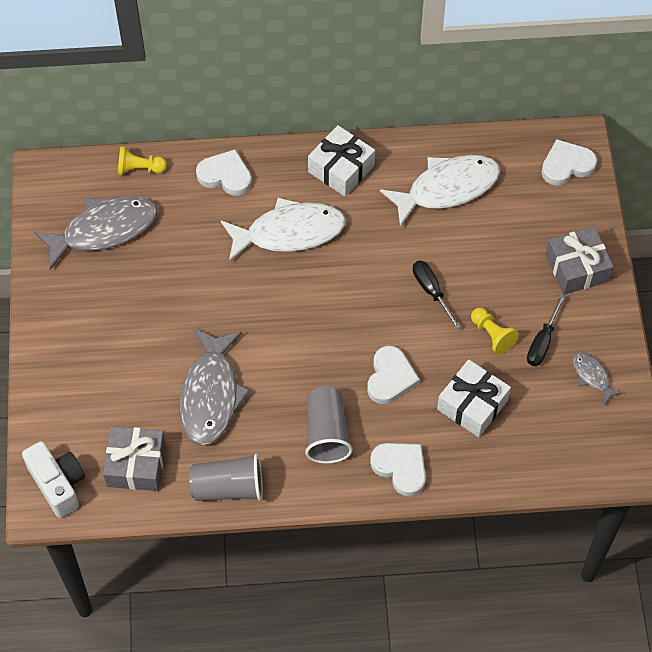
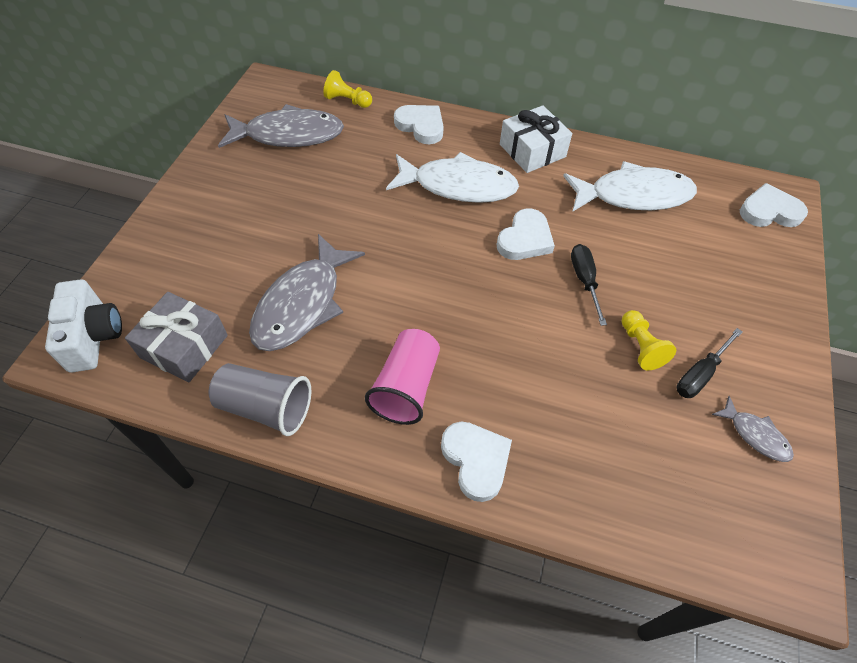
camera: 20 degrees right, 5 degrees down
grey cup [305,386,353,464] -> pink cup [365,329,440,425]
white heart [367,346,420,404] -> white heart moved to [497,208,555,260]
white gift [437,359,511,437] -> none
grey gift [546,226,614,295] -> none
grey fish [572,352,623,405] -> grey fish turned 150 degrees clockwise [712,396,794,462]

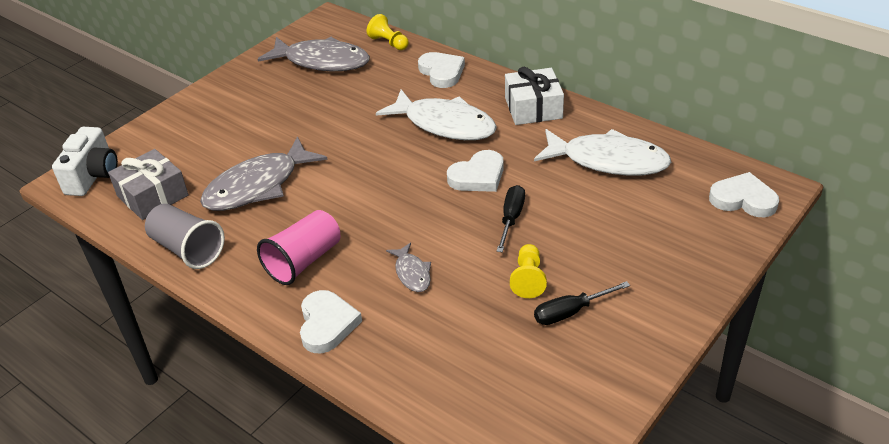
camera: 25 degrees right, 15 degrees down
grey fish [712,396,794,462] -> grey fish moved to [386,242,431,292]

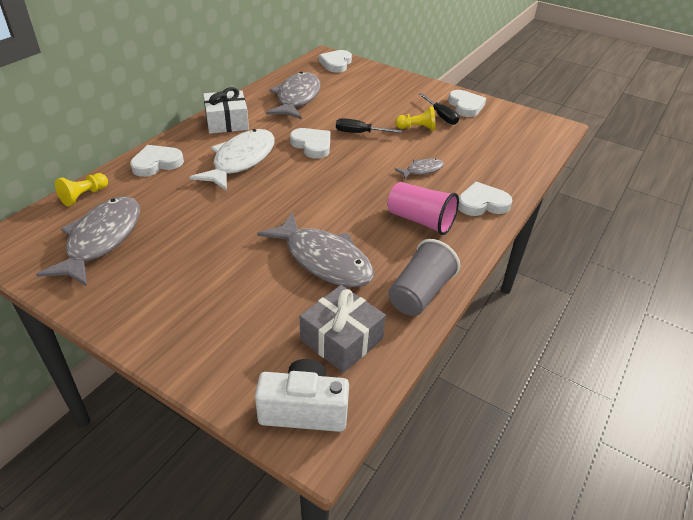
camera: 100 degrees left, 0 degrees up
white fish [534,129,671,176] -> grey fish [266,72,321,120]
none -> white heart [448,90,486,117]

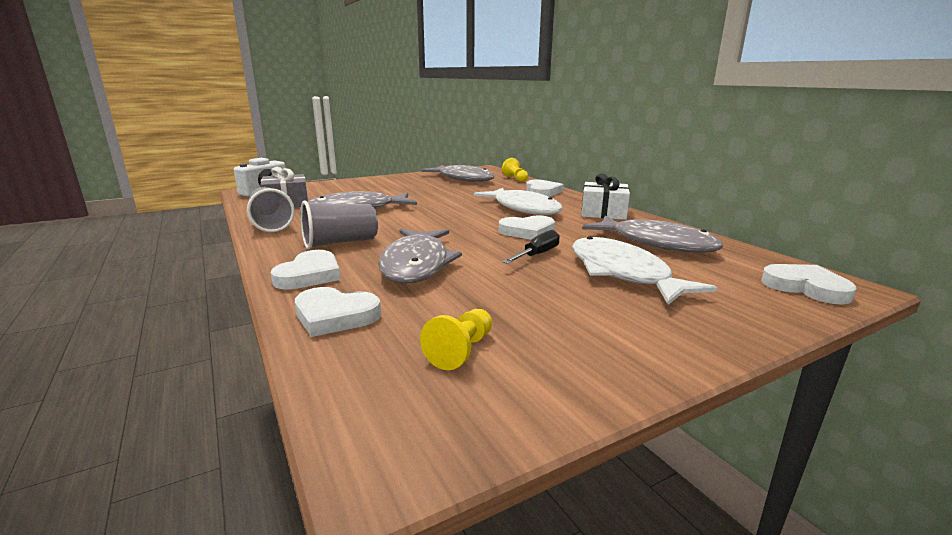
camera: 120 degrees right, 20 degrees down
pink cup [387,182,459,235] -> grey cup [300,200,378,249]
grey fish [394,159,444,179] -> grey fish [379,229,462,284], size x2.09
yellow pawn [395,107,436,131] -> yellow pawn moved to [420,309,492,370]
black screwdriver [419,93,459,125] -> none
white heart [448,90,486,117] -> white heart moved to [295,287,381,337]
none -> white fish [572,236,717,305]

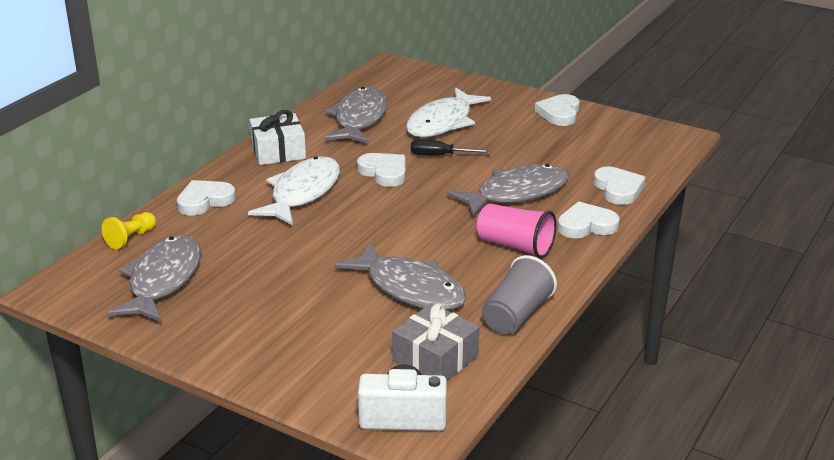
camera: 120 degrees left, 10 degrees up
grey cup [300,200,378,249] -> pink cup [477,204,556,259]
yellow pawn [420,309,492,370] -> none
white heart [761,264,857,305] -> white heart moved to [535,94,580,126]

